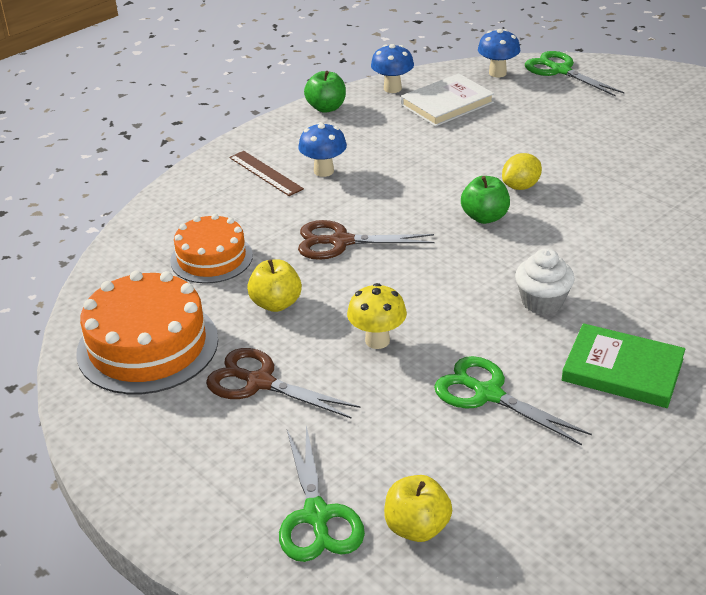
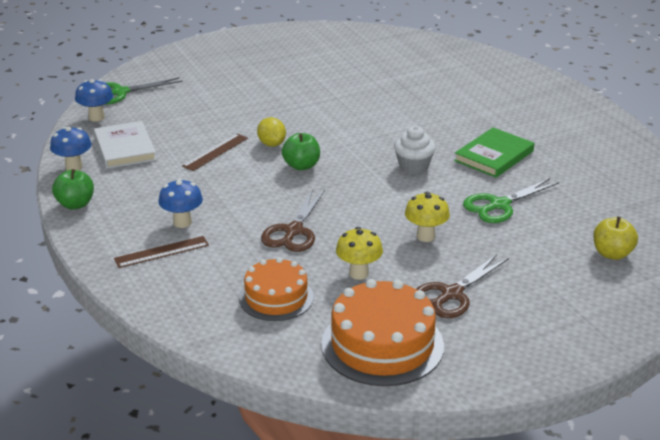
camera: 75 degrees left, 5 degrees down
yellow apple [247,259,302,312] -> yellow mushroom [336,227,383,280]
green scissors [279,426,365,562] -> none
none -> brown ruler [182,134,248,171]

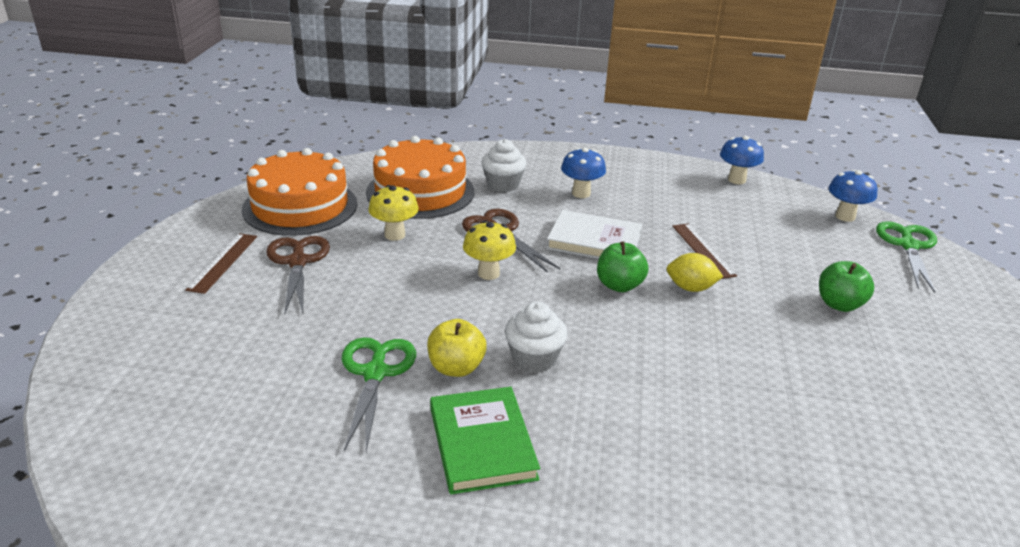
camera: 125 degrees right, 0 degrees up
green apple [52,169,94,209] -> green apple moved to [819,261,874,312]
white book [94,121,157,169] -> white book moved to [546,210,642,259]
brown ruler [114,236,209,268] -> brown ruler moved to [185,233,257,294]
orange cake [239,257,314,321] -> orange cake [366,136,474,219], size x1.55
yellow mushroom [405,192,450,242] -> yellow mushroom moved to [463,220,516,280]
yellow apple [593,217,638,260] -> yellow apple moved to [427,319,487,377]
none -> white cupcake [481,139,527,192]

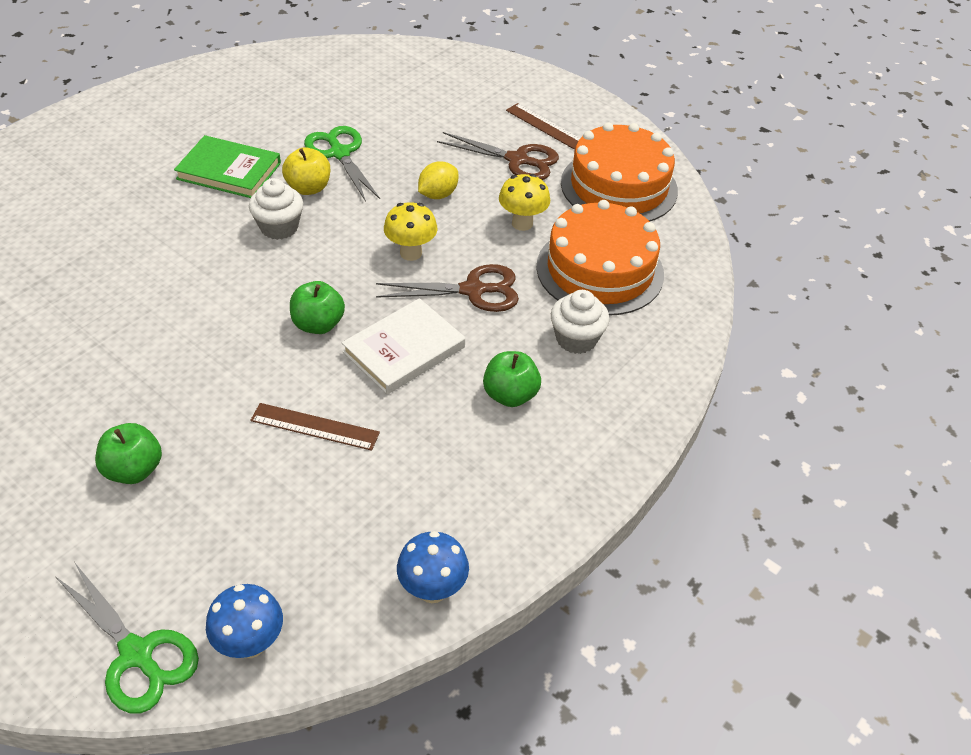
camera: 120 degrees right, 15 degrees up
green scissors [342,337,416,452] -> green scissors turned 150 degrees counterclockwise [304,126,380,202]
blue mushroom [561,148,606,198] -> green apple [483,351,541,407]
yellow lemon [666,253,723,292] -> yellow lemon moved to [418,161,458,199]

